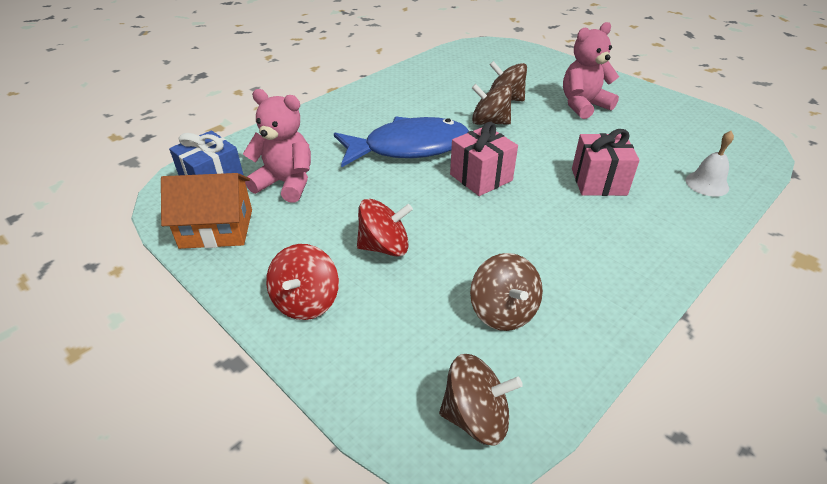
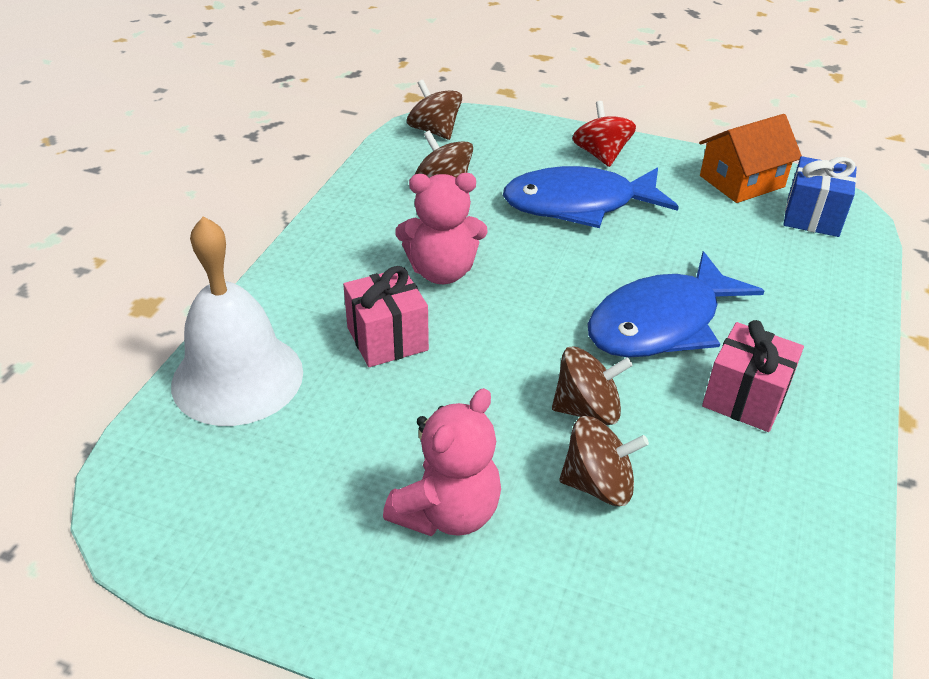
camera: 155 degrees right, 0 degrees up
pink teddy bear [243,89,311,203] -> pink teddy bear moved to [395,173,488,284]
red spinning top [357,199,413,257] -> blue fish [503,166,679,228]
brown spinning top [439,354,523,446] -> brown spinning top turned 75 degrees clockwise [407,80,462,140]
pink gift [450,122,518,196] -> pink gift moved to [702,320,804,432]
white bell [686,131,734,197] -> white bell [171,216,303,426], size x2.17

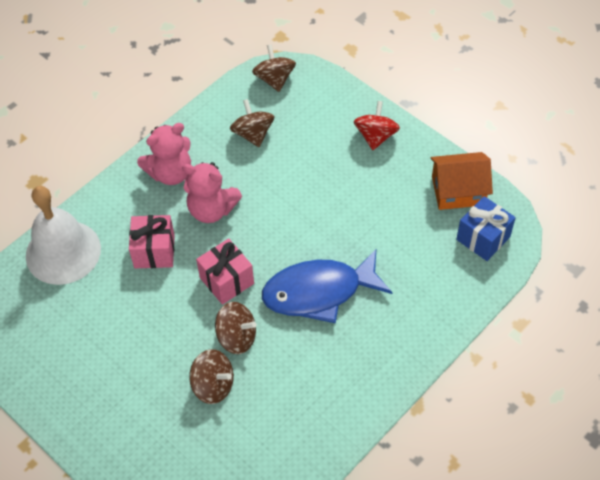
camera: 25 degrees right, 15 degrees up
pink teddy bear [383,388,501,536] -> pink teddy bear moved to [137,123,191,185]
blue fish [503,166,679,228] -> none
pink gift [702,320,804,432] -> pink gift moved to [196,238,254,305]

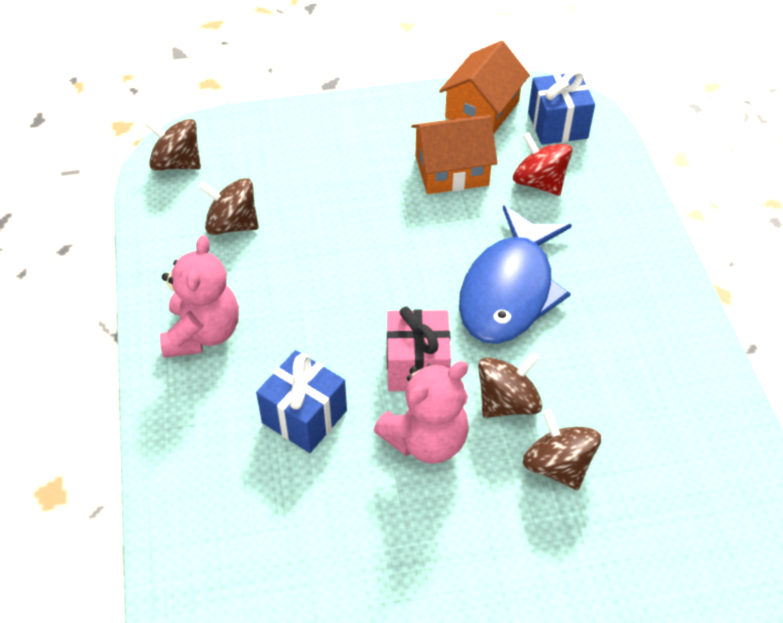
camera: 55 degrees left, 5 degrees down
white bell [26,186,101,285] -> none
pink gift [129,215,175,269] -> blue gift [256,350,347,453]
pink teddy bear [182,162,242,223] -> pink teddy bear moved to [374,361,469,464]
brown spinning top [189,349,234,404] -> brown spinning top turned 90 degrees counterclockwise [523,409,601,490]
red spinning top [354,101,400,150] -> red spinning top moved to [513,133,572,196]
none -> orange house [411,115,498,194]

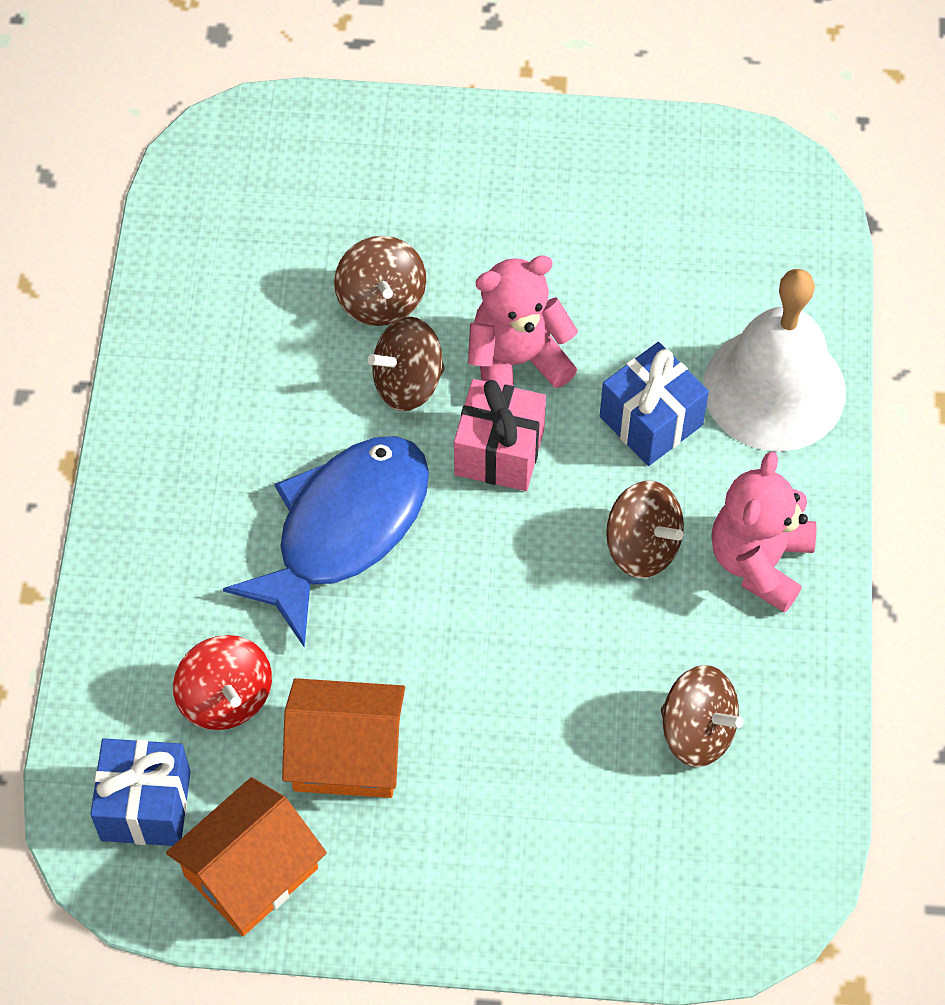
camera: 165 degrees left, 10 degrees up
brown spinning top [144,119,201,170] -> brown spinning top moved to [606,481,684,578]
none -> white bell [703,269,846,452]

